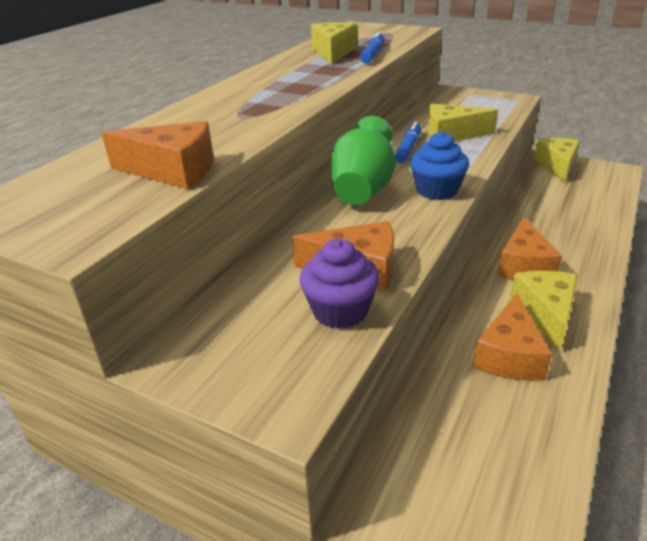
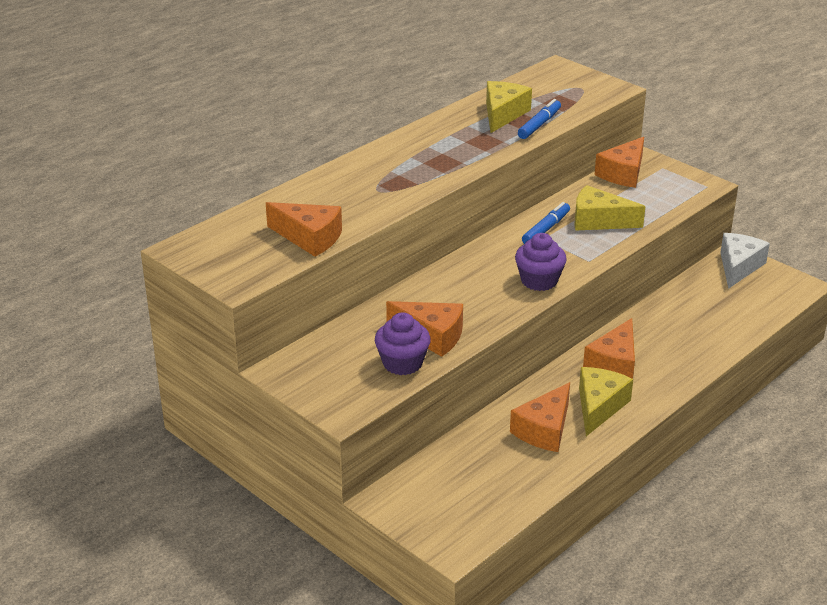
camera: 15 degrees right, 0 degrees up
green vase [330,116,396,205] -> none
blue cupcake [410,132,469,200] -> purple cupcake [515,233,567,291]
yellow cheese [533,138,580,183] -> white cheese [720,233,770,289]
none -> orange cheese [594,137,644,188]

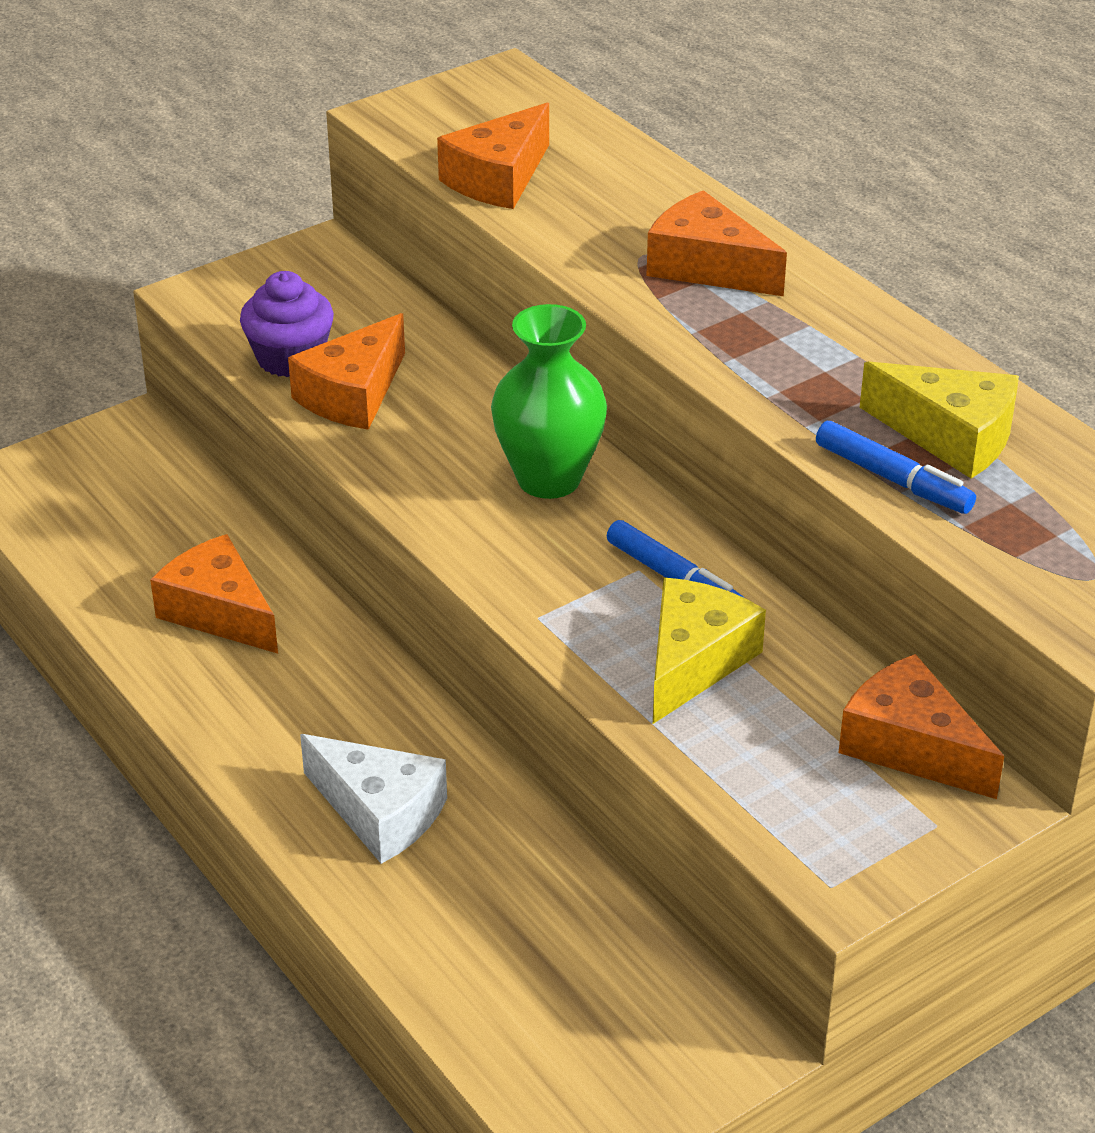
camera: 100 degrees right, 5 degrees up
purple cupcake [515,233,567,291] -> none
yellow cheese [579,367,633,436] -> none
orange cheese [583,318,635,379] -> orange cheese moved to [646,190,787,296]
white cheese [720,233,770,289] -> white cheese moved to [300,734,447,864]
none -> green vase [491,304,607,499]

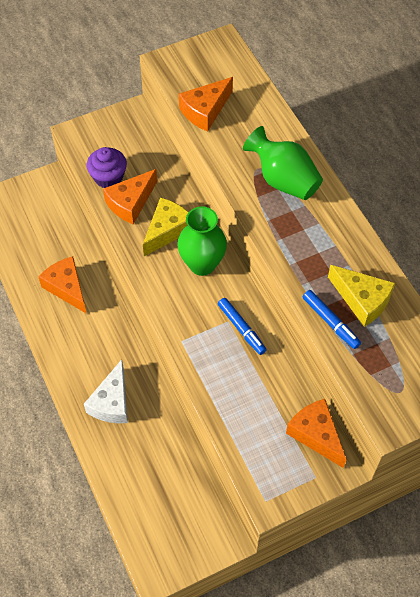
camera: 10 degrees right, 20 degrees up
white cheese [300,734,447,864] -> white cheese turned 60 degrees clockwise [84,359,128,423]
orange cheese [646,190,787,296] -> green vase [243,126,323,200]
yellow cheese [653,578,766,724] -> yellow cheese moved to [143,197,188,256]

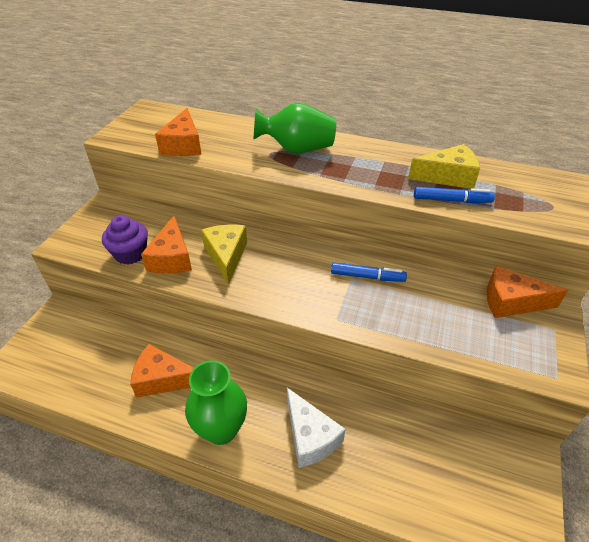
camera: 45 degrees left, 15 degrees down
green vase [177,206,227,276] -> green vase moved to [185,360,247,445]

